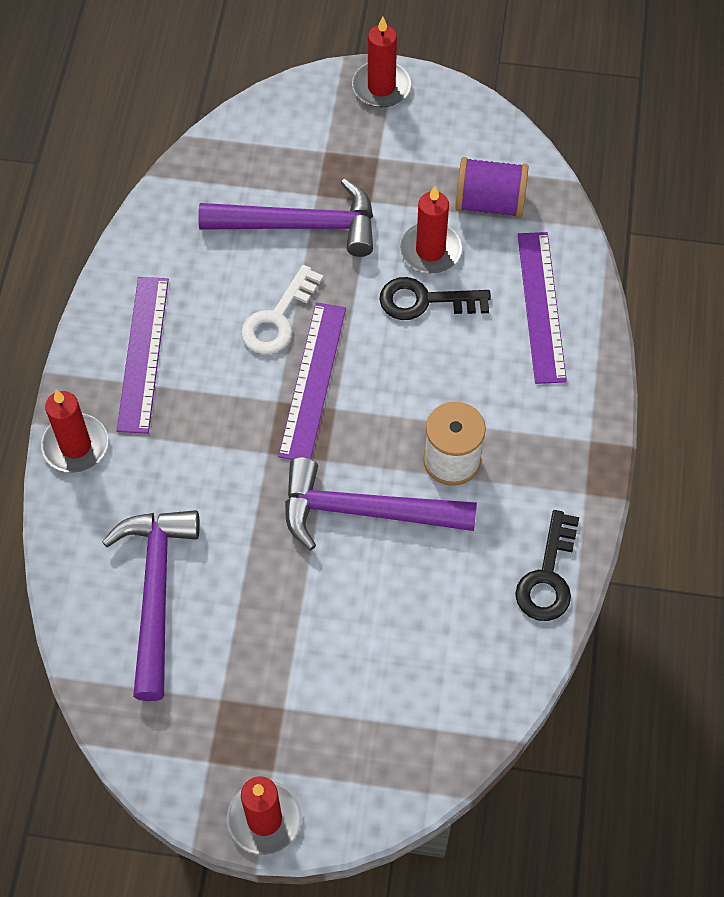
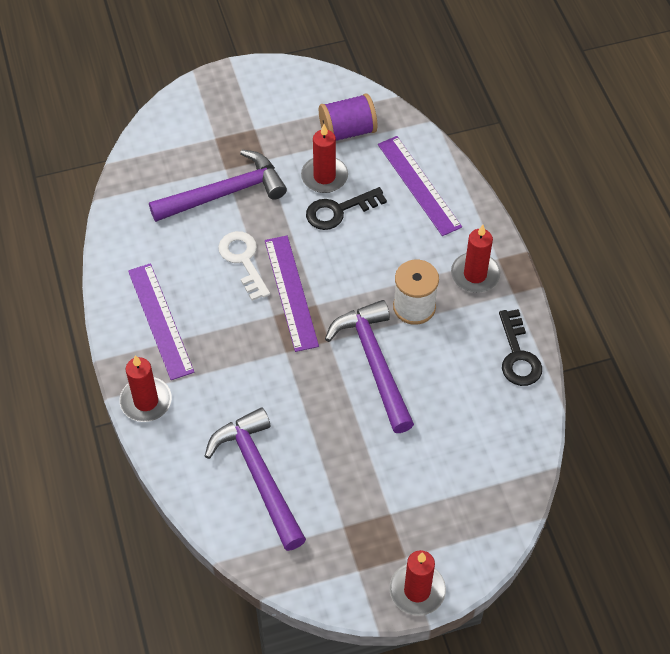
camera: 25 degrees left, 5 degrees down
white key [241,265,323,354] -> white key turned 150 degrees clockwise [218,231,270,301]
purple hammer [285,457,477,550] -> purple hammer turned 90 degrees clockwise [325,300,414,433]
red candle [352,16,411,107] -> red candle moved to [451,225,500,293]

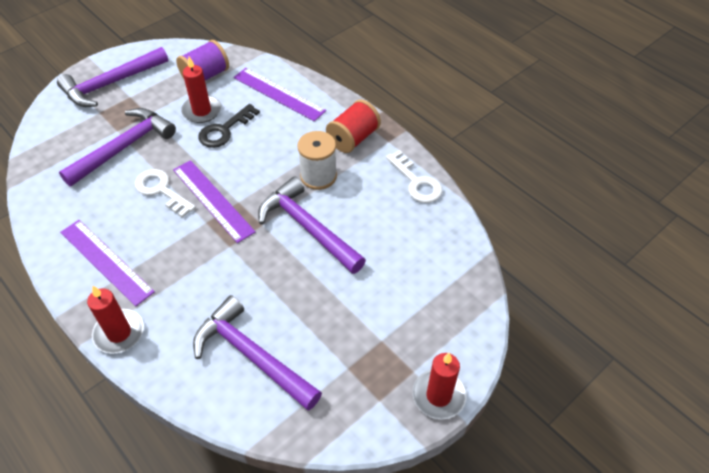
camera: 25 degrees left, 5 degrees down
red candle [451,225,500,293] -> red spool [326,100,381,153]
black key [499,309,542,386] -> white key [386,150,442,203]
none -> purple hammer [57,47,168,107]

